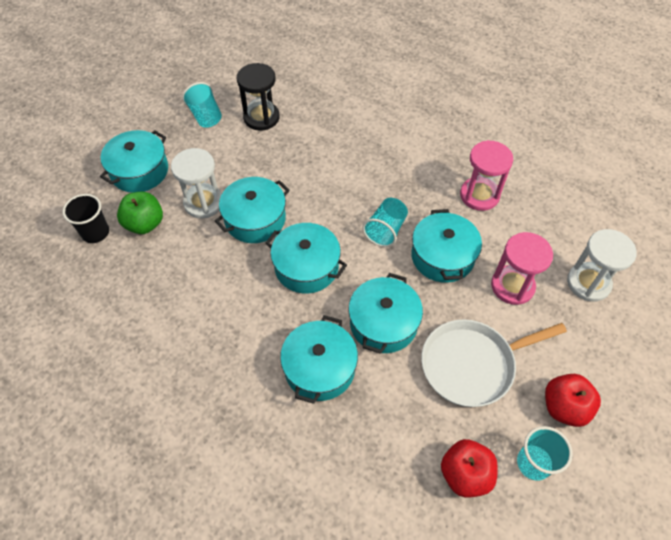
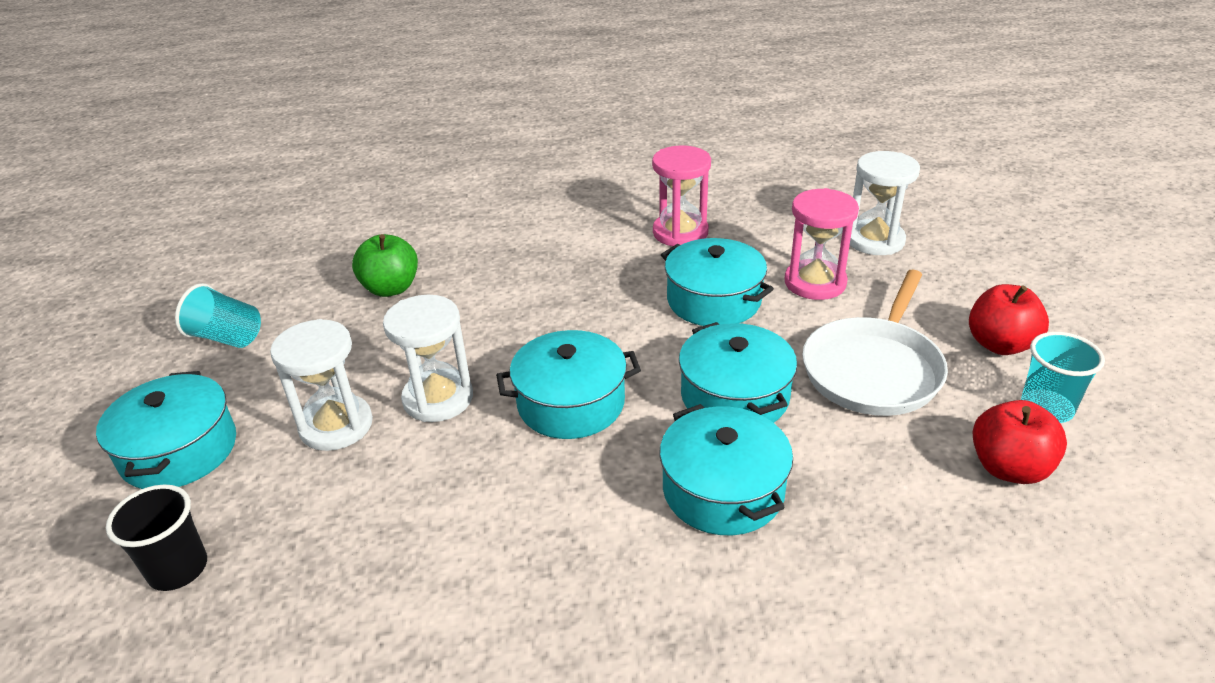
camera: 40 degrees left, 20 degrees down
green apple [117,192,163,234] -> green apple moved to [352,234,418,297]
turquoise pot [215,177,290,243] -> white hourglass [383,295,473,422]
black hourglass [237,63,280,131] -> none
turquoise cup [363,198,408,247] -> none

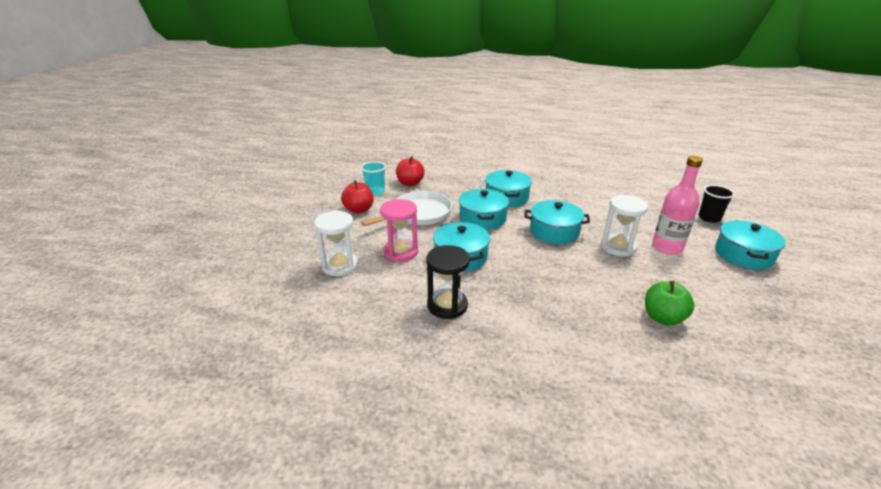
camera: 160 degrees left, 5 degrees down
turquoise cup [175,283,261,348] -> none
white hourglass [270,319,373,451] -> pink bottle [652,156,703,255]
pink hourglass [652,145,711,246] -> black hourglass [426,245,470,319]

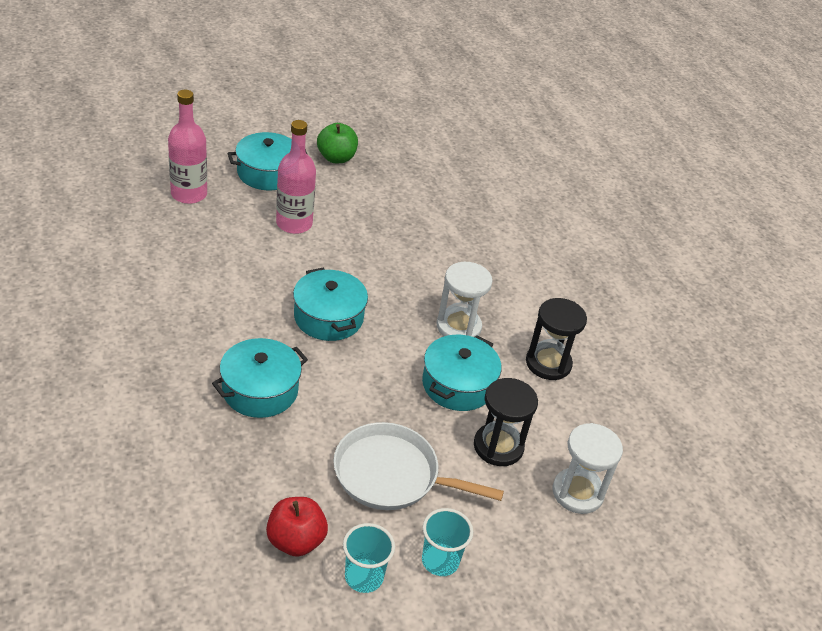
camera: 130 degrees left, 10 degrees up
red apple [341,180,374,214] -> turquoise cup [422,508,473,576]
pink hourglass [380,199,418,262] -> black hourglass [474,378,538,466]
turquoise pot [459,189,509,230] -> none
white hourglass [601,195,648,256] -> white hourglass moved to [436,262,492,337]
green apple [645,281,695,326] -> green apple moved to [317,123,358,163]
black cup [698,185,735,223] -> pink bottle [168,90,207,204]

